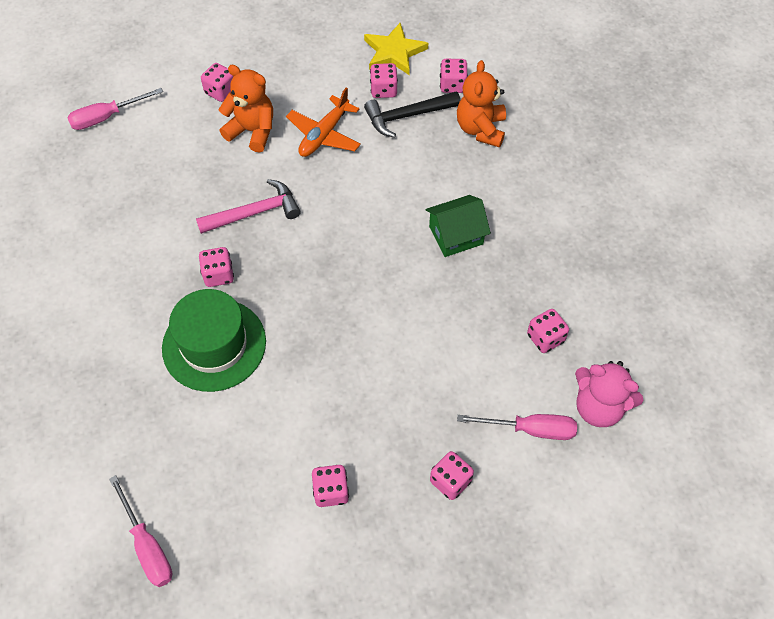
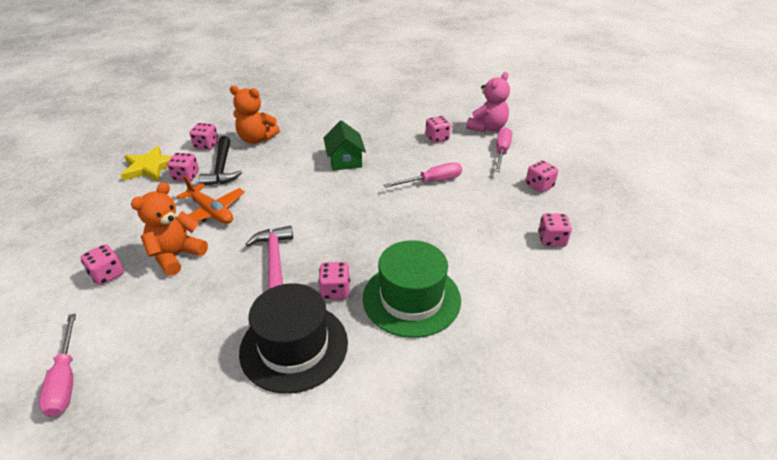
camera: 80 degrees left, 20 degrees down
pink screwdriver [109,475,172,587] -> pink screwdriver moved to [384,162,462,188]
none -> black hat [239,283,348,394]

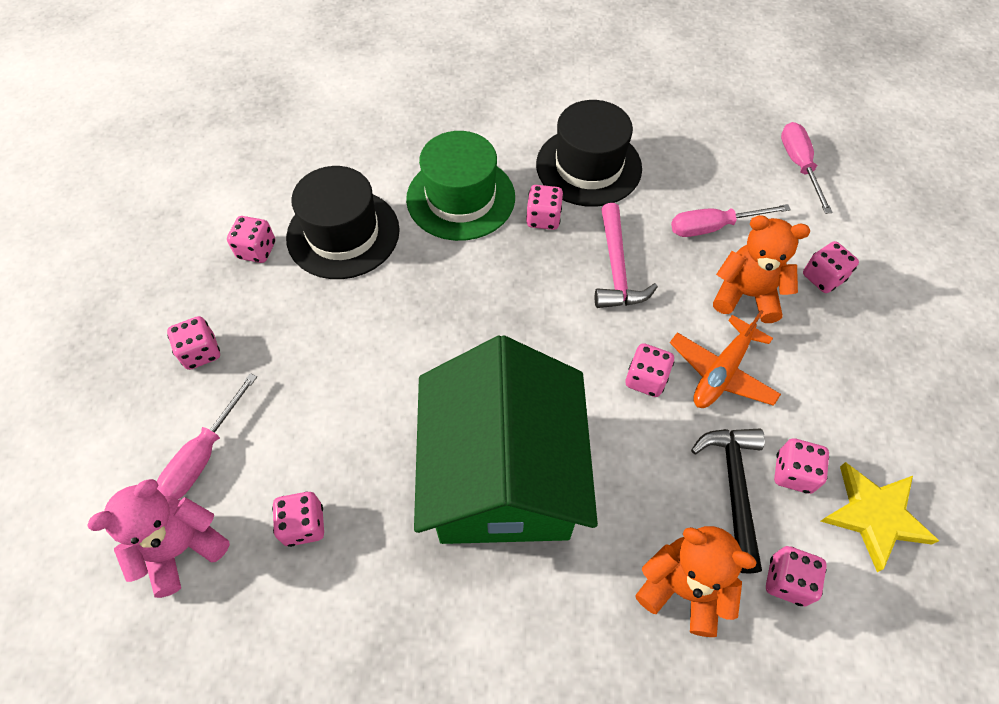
camera: 170 degrees left, 20 degrees up
orange teddy bear [131,182,208,276] -> orange teddy bear turned 120 degrees counterclockwise [713,215,810,323]
orange plane [177,176,245,224] -> orange plane turned 105 degrees counterclockwise [670,310,781,408]
green house [323,120,366,171] -> green house [414,335,598,544], size x2.22
pink screwdriver [384,162,462,188] -> pink screwdriver moved to [671,204,791,237]
none -> black hat [286,166,400,279]
none -> pink dice [626,343,674,397]

